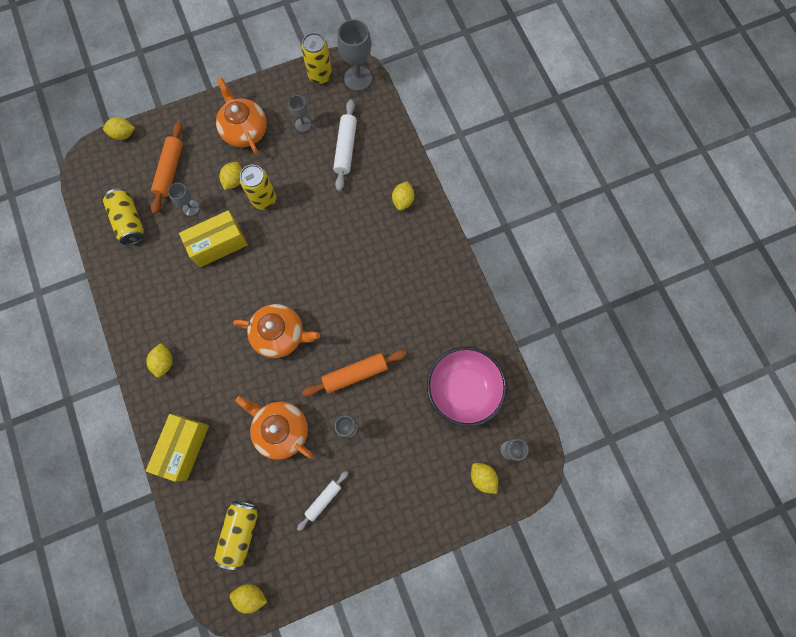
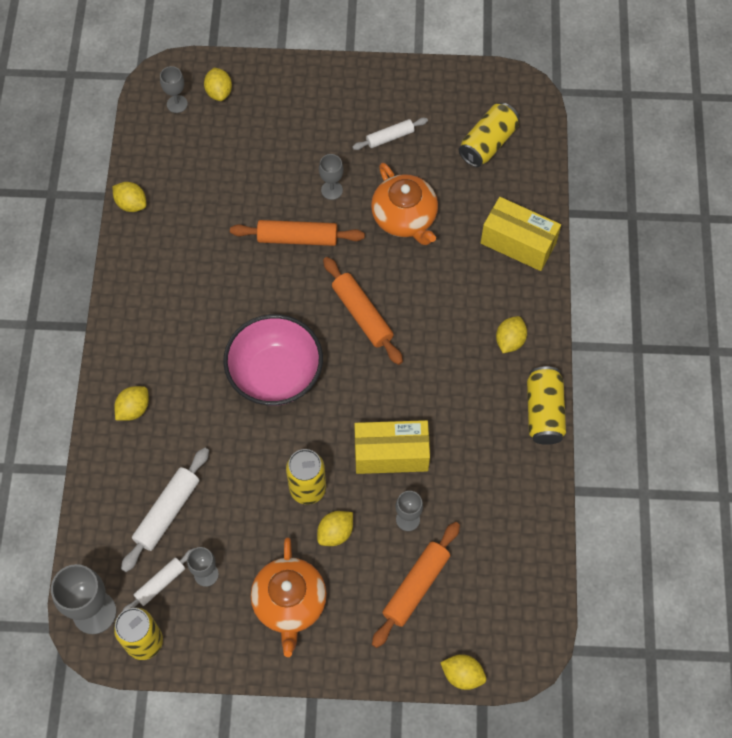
camera: 155 degrees left, 10 degrees down
yellow can [103,189,144,245] -> yellow can moved to [527,366,566,445]
yellow box [146,414,209,482] -> yellow box turned 75 degrees clockwise [481,197,561,271]
yellow lemon [230,584,267,614] -> yellow lemon moved to [112,182,147,212]
orange teapot [233,304,320,358] -> orange rolling pin [323,257,403,365]
pink bowl [427,347,507,427] -> pink bowl moved to [223,314,323,406]
none -> white rolling pin [123,548,194,611]

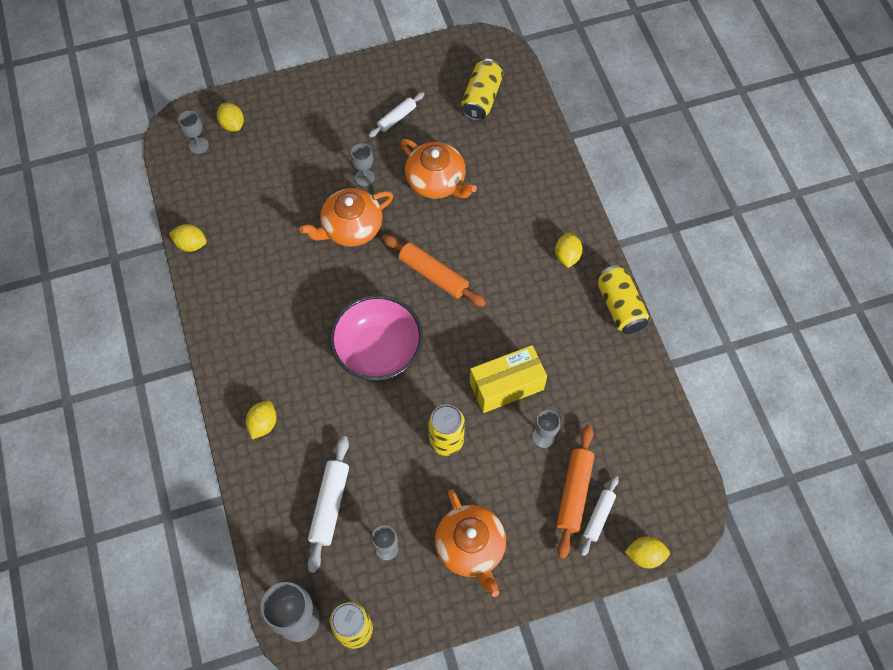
camera: 20 degrees left, 0 degrees up
white rolling pin [123,548,194,611] -> white rolling pin moved to [581,476,619,556]
orange rolling pin [230,220,365,246] -> orange teapot [300,188,393,246]
yellow lemon [317,511,353,546] -> none
yellow box [481,197,561,271] -> none

